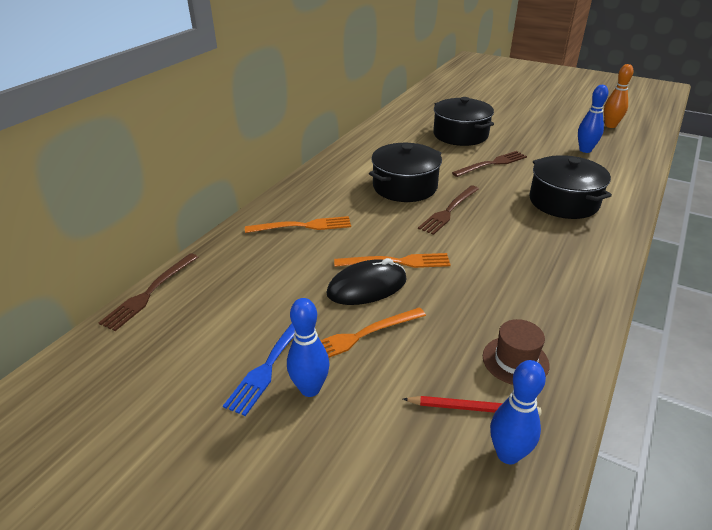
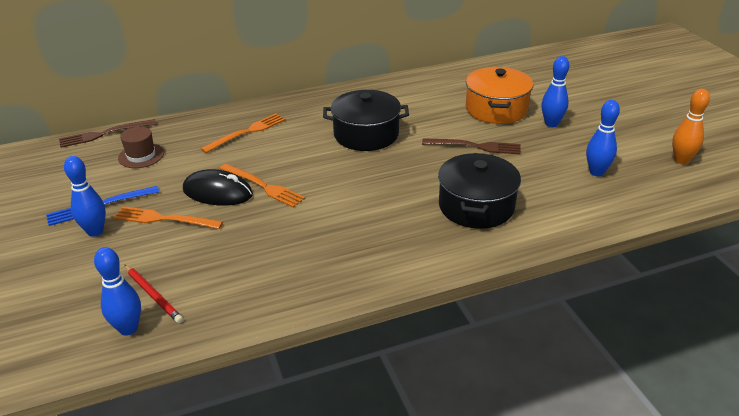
camera: 40 degrees right, 0 degrees up
orange fork [245,216,351,233] -> orange fork turned 75 degrees counterclockwise [201,114,286,153]
brown fork [418,185,479,235] -> none
black pot [433,97,494,146] -> orange pot [466,67,534,124]
brown hat [483,319,550,385] -> brown hat moved to [118,127,164,168]
none -> blue bowling pin [542,56,569,128]

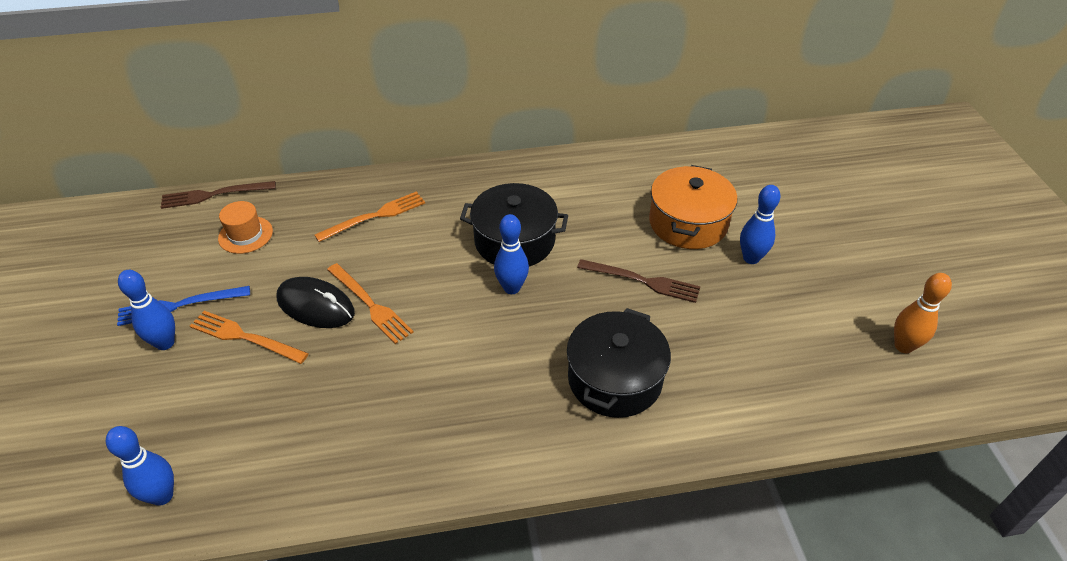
camera: 10 degrees right, 10 degrees up
brown hat [118,127,164,168] -> orange hat [218,201,273,254]
red pencil [125,265,183,323] -> none
blue bowling pin [586,100,620,176] -> blue bowling pin moved to [494,214,529,294]

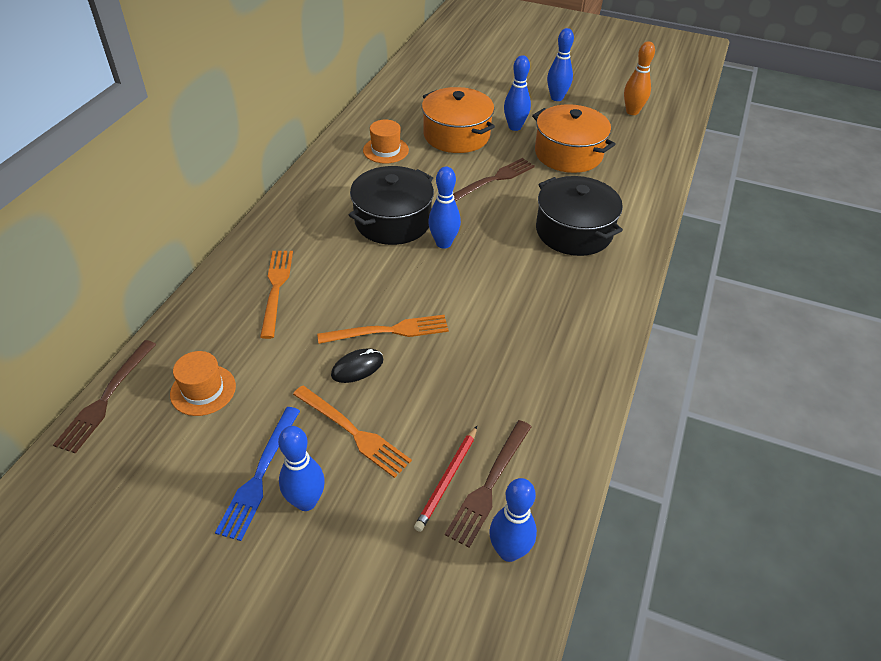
camera: 60 degrees left, 0 degrees up
orange fork [190,311,309,364] -> orange fork turned 105 degrees counterclockwise [293,385,412,478]
black mouse [276,277,355,328] -> black mouse [331,348,383,383], size x0.60
none -> orange hat [363,120,409,164]
none -> red pencil [414,426,477,532]
none -> brown fork [445,420,532,548]
none -> orange pot [532,104,616,173]
none -> blue bowling pin [547,28,574,101]

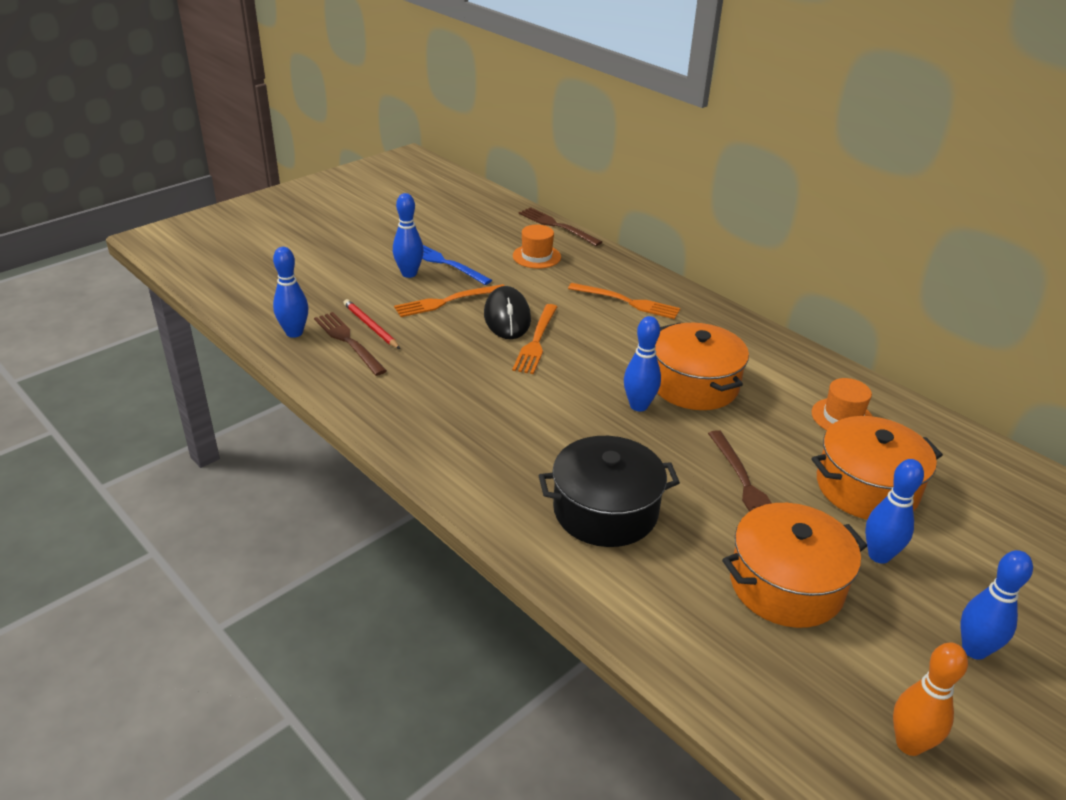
camera: 115 degrees right, 10 degrees down
black mouse [331,348,383,383] -> black mouse [484,286,531,339], size x1.67
black pot [349,166,434,245] -> orange pot [655,323,749,410]

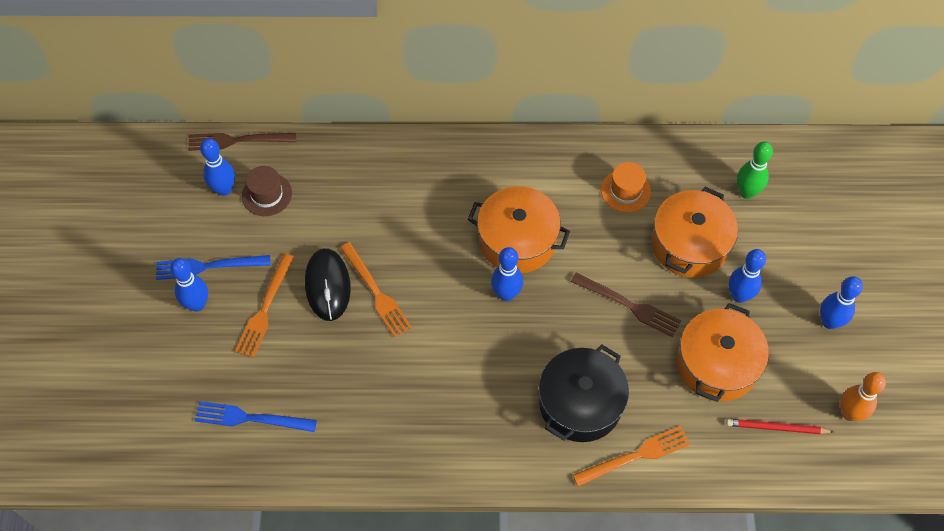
camera: 45 degrees left, 25 degrees up
blue bowling pin [273,247,308,338] -> blue bowling pin moved to [200,138,235,196]
brown fork [314,312,387,376] -> blue fork [194,401,317,432]
red pencil [343,299,400,349] -> red pencil moved to [726,419,834,434]
black mouse [484,286,531,339] -> black mouse turned 45 degrees clockwise [305,248,351,321]
orange hat [513,225,561,269] -> brown hat [242,166,292,216]
orange fork [568,283,680,319] -> orange fork moved to [573,426,690,487]
none -> green bowling pin [737,141,773,199]

